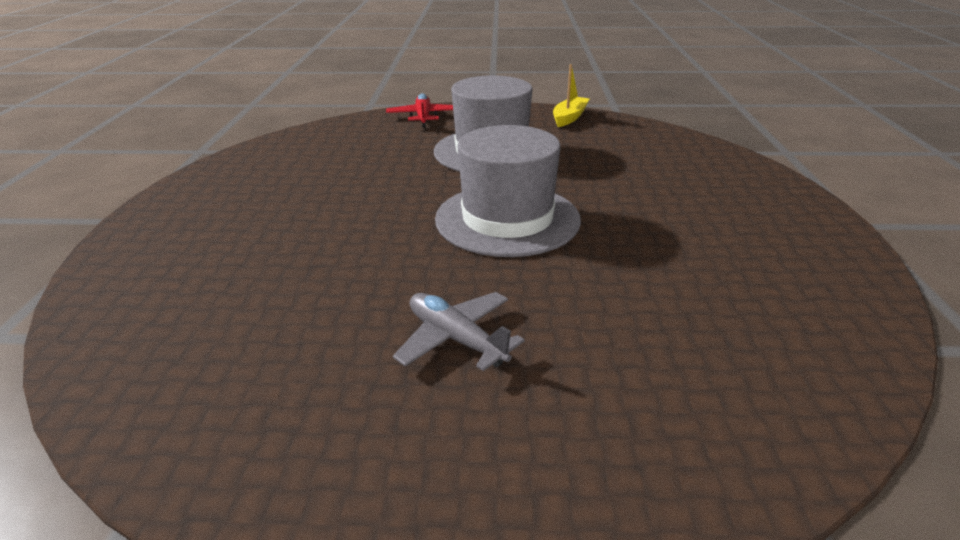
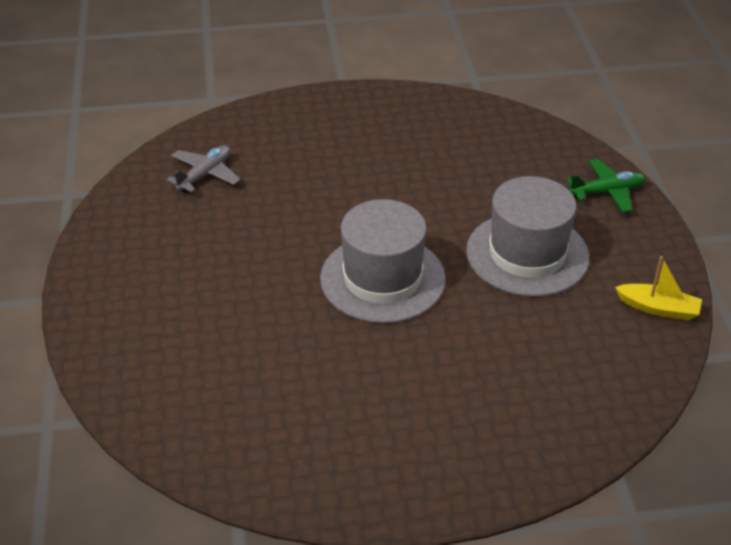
camera: 80 degrees right, 10 degrees up
red plane [386,93,453,128] -> green plane [567,159,645,213]
grey plane [393,292,524,371] -> grey plane moved to [167,145,241,193]

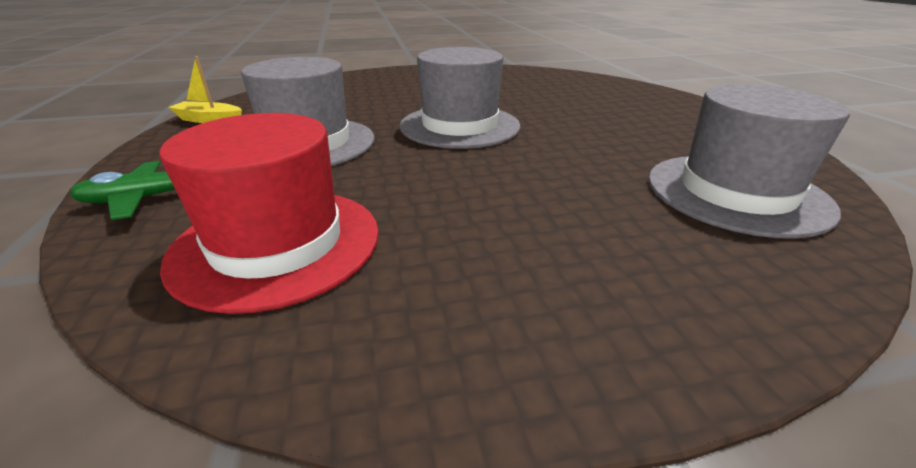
camera: 175 degrees right, 10 degrees down
grey plane [167,145,241,193] -> grey hat [648,84,850,239]
none -> red hat [159,113,379,314]

